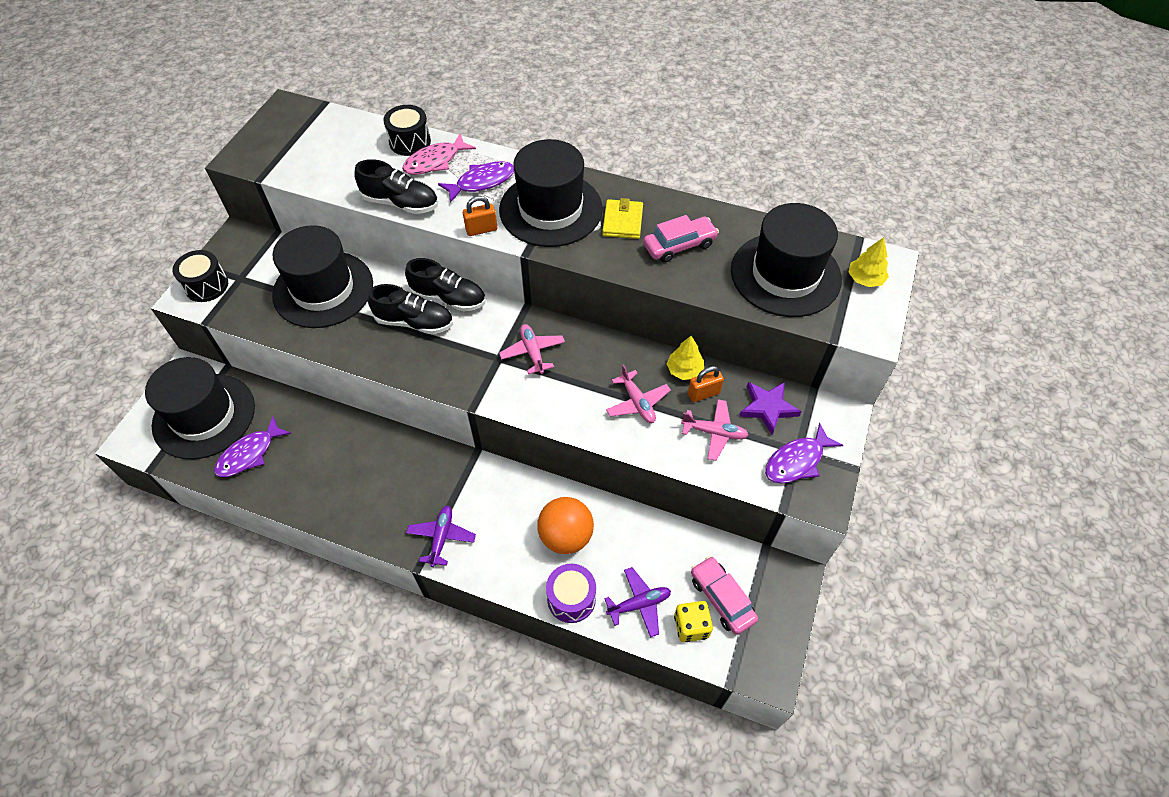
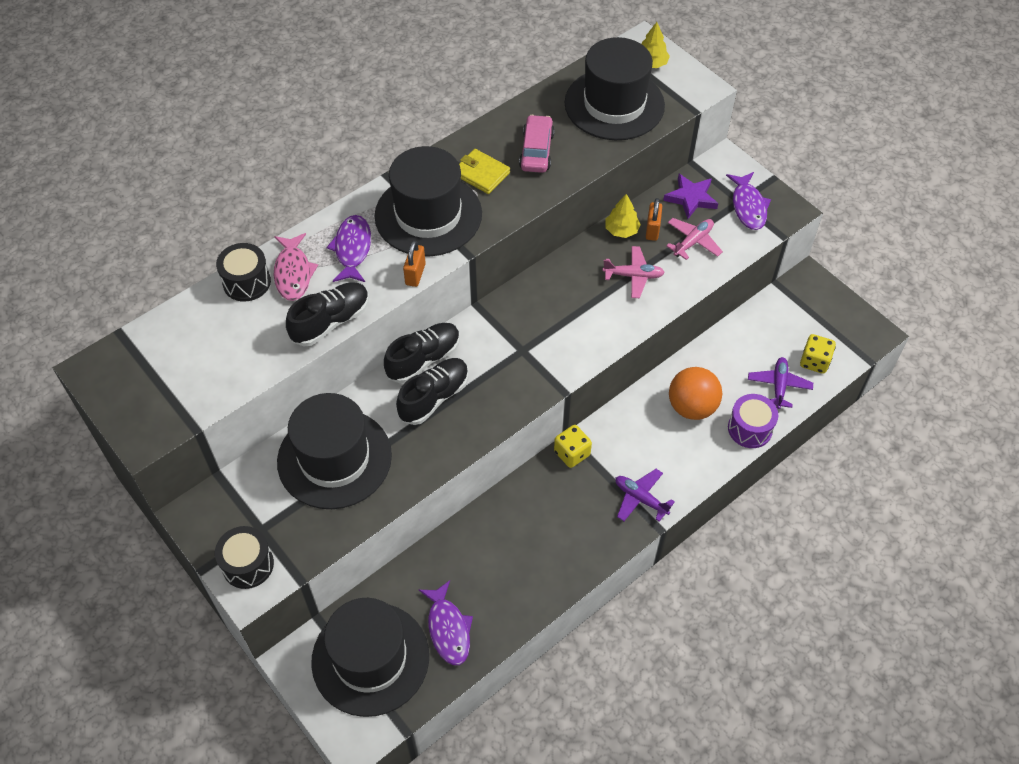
camera: 60 degrees left, 0 degrees up
pink plane [499,324,565,374] -> none
pink car [691,556,758,635] -> none
none -> yellow dice [554,425,592,468]

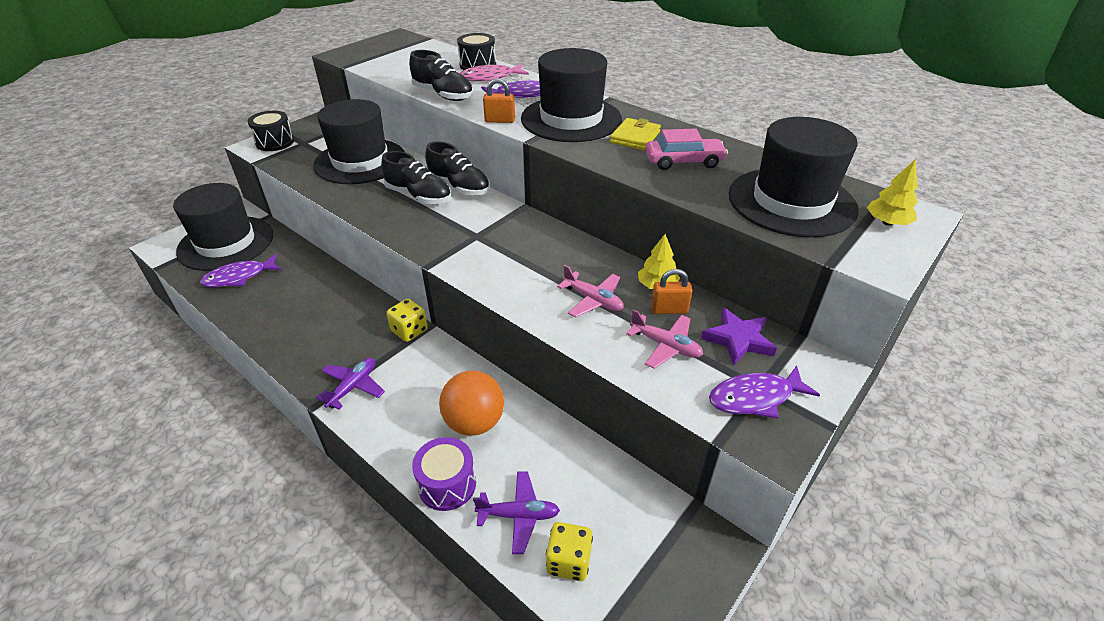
camera: 80 degrees right, 15 degrees down
pink plane [603,246,665,298] -> pink plane turned 45 degrees counterclockwise [557,265,624,318]

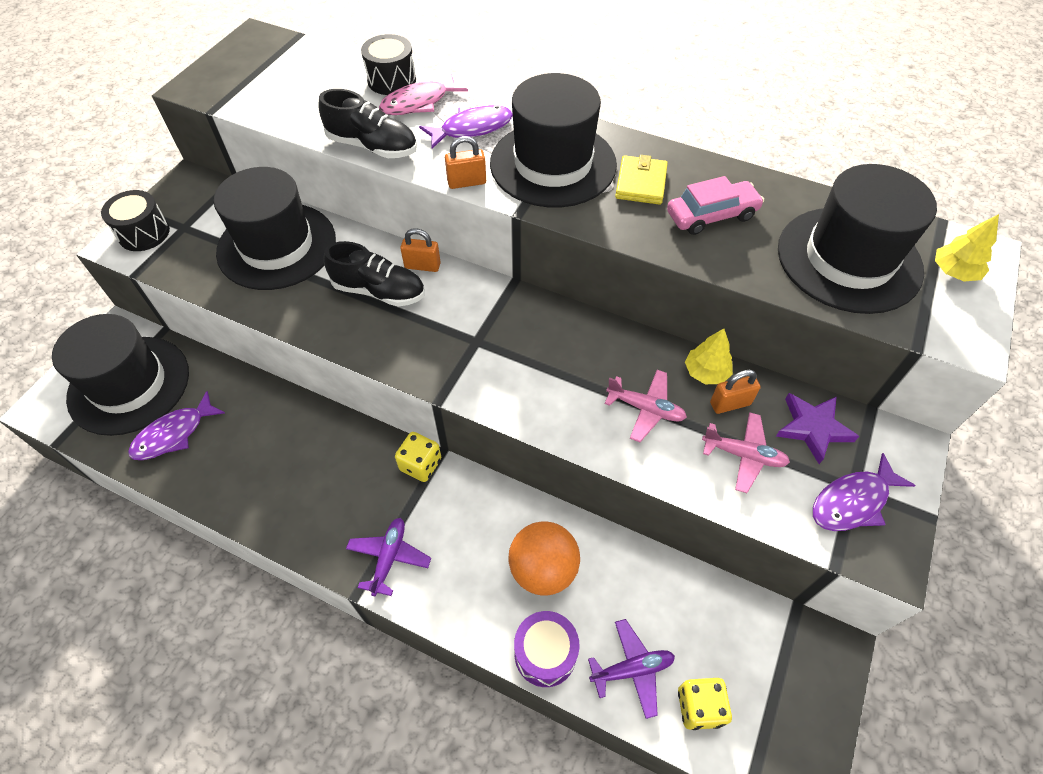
camera: 15 degrees left, 15 degrees up
black shoe [425,141,490,196] -> orange padlock [400,228,441,272]

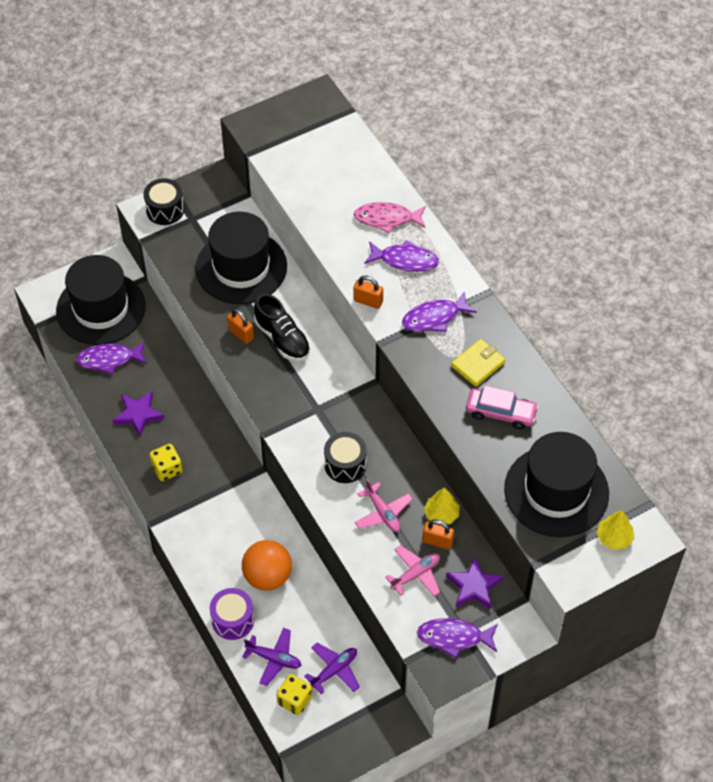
camera: 35 degrees right, 0 degrees up
black shoe [318,89,417,158] -> none
purple plane [346,518,431,596] -> purple plane moved to [304,643,360,694]
black drum [361,34,416,95] -> black drum moved to [324,432,367,483]
yellow dice [395,432,441,482] -> yellow dice moved to [149,444,183,481]
orange padlock [400,228,441,272] -> orange padlock moved to [227,309,254,344]
black hat [490,73,617,207] -> purple fish [402,291,477,332]
pink plane [702,412,790,493] -> pink plane turned 90 degrees counterclockwise [385,545,440,596]
none -> purple star [113,391,165,437]

